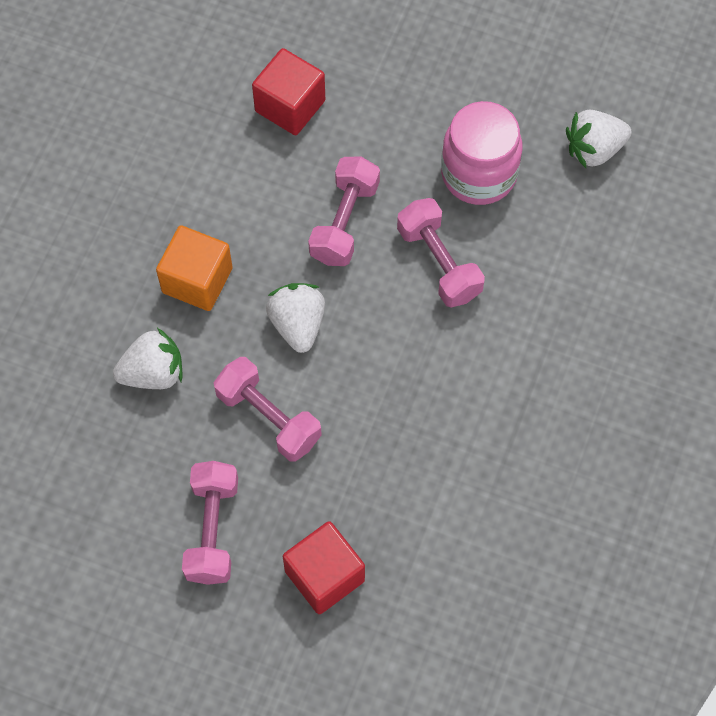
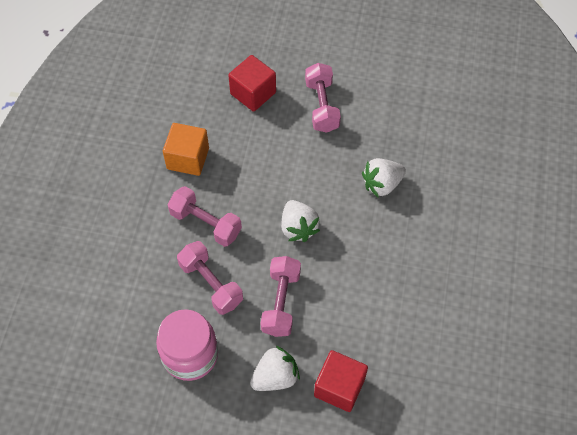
camera: 170 degrees right, 5 degrees down
orange cube [156,225,233,311] -> orange cube moved to [163,123,209,176]
pink dumbbell [213,357,322,462] -> pink dumbbell moved to [168,186,242,247]
white strawberry [566,110,632,168] -> white strawberry moved to [250,345,300,391]

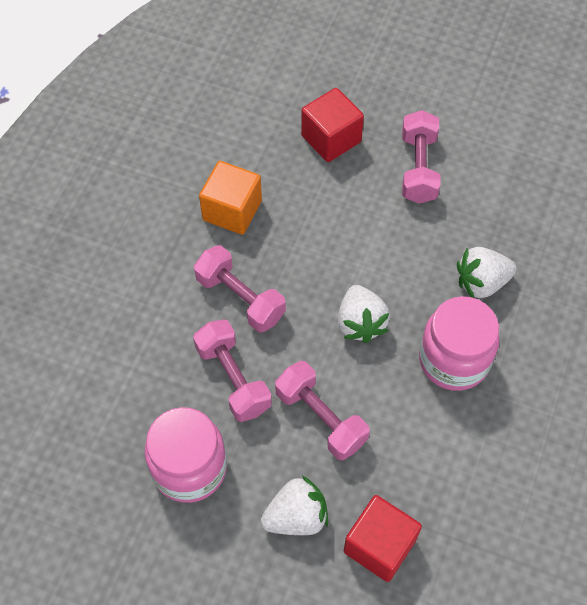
camera: 10 degrees right, 0 degrees up
pink dumbbell [261,256,301,337] -> pink dumbbell turned 60 degrees counterclockwise [275,361,370,460]
none -> pink jar [419,296,500,391]

